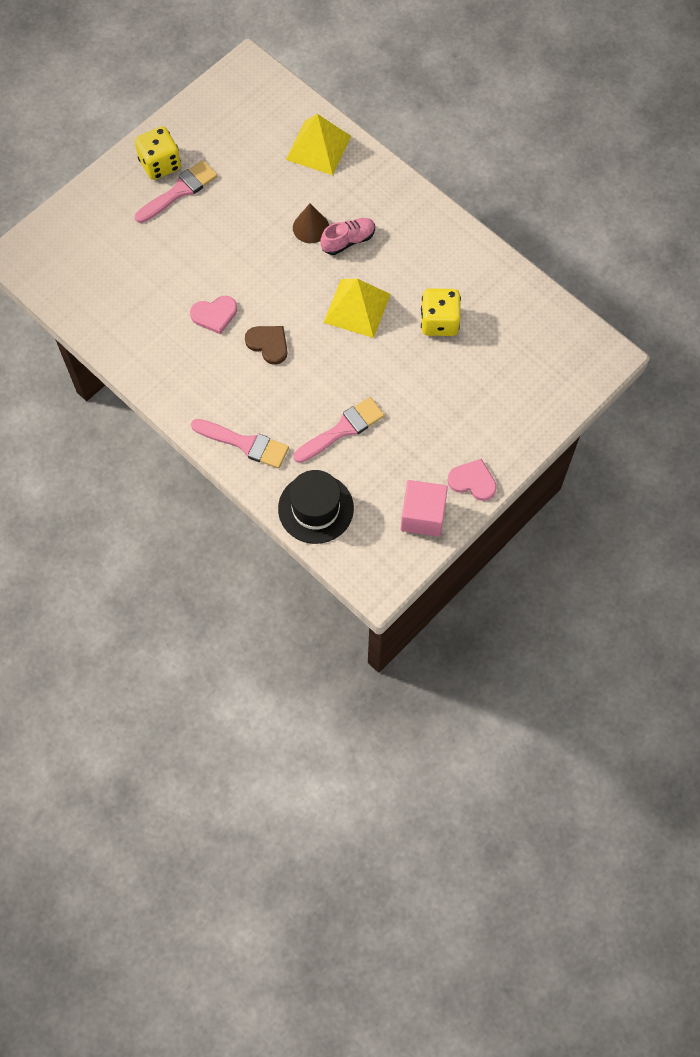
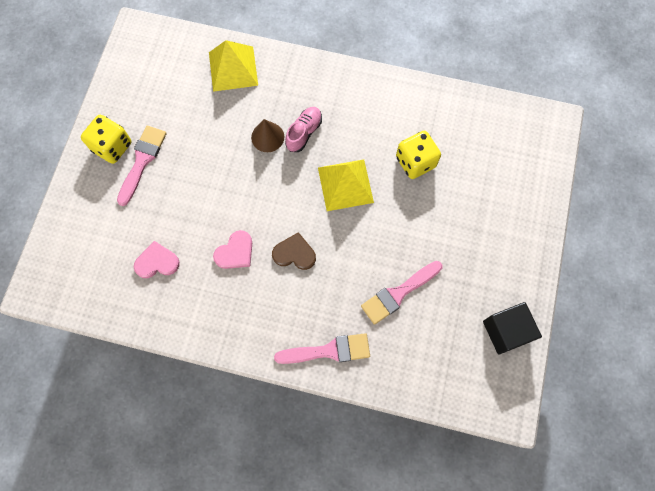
camera: 30 degrees left, 5 degrees up
black hat [278,470,354,544] -> none
pink brush [293,397,384,463] -> pink brush turned 150 degrees counterclockwise [361,261,442,325]
pink cube [401,480,448,537] -> black cube [483,302,542,354]
pink heart [447,459,497,501] -> pink heart moved to [134,241,180,278]

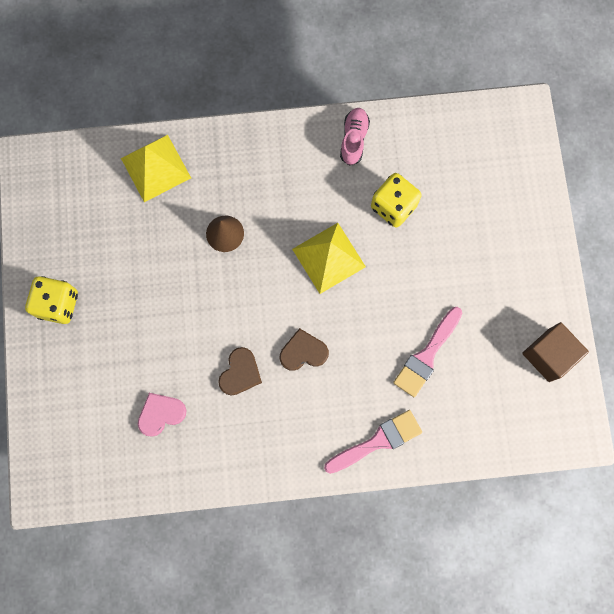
camera: 20 degrees left, 5 degrees up
pink brush [117,126,167,206] -> none
pink heart [213,230,252,269] -> brown heart [218,347,262,396]
pink shoe [285,107,322,152] -> pink shoe moved to [340,108,370,166]
black cube [483,302,542,354] -> brown cube [522,322,589,382]

